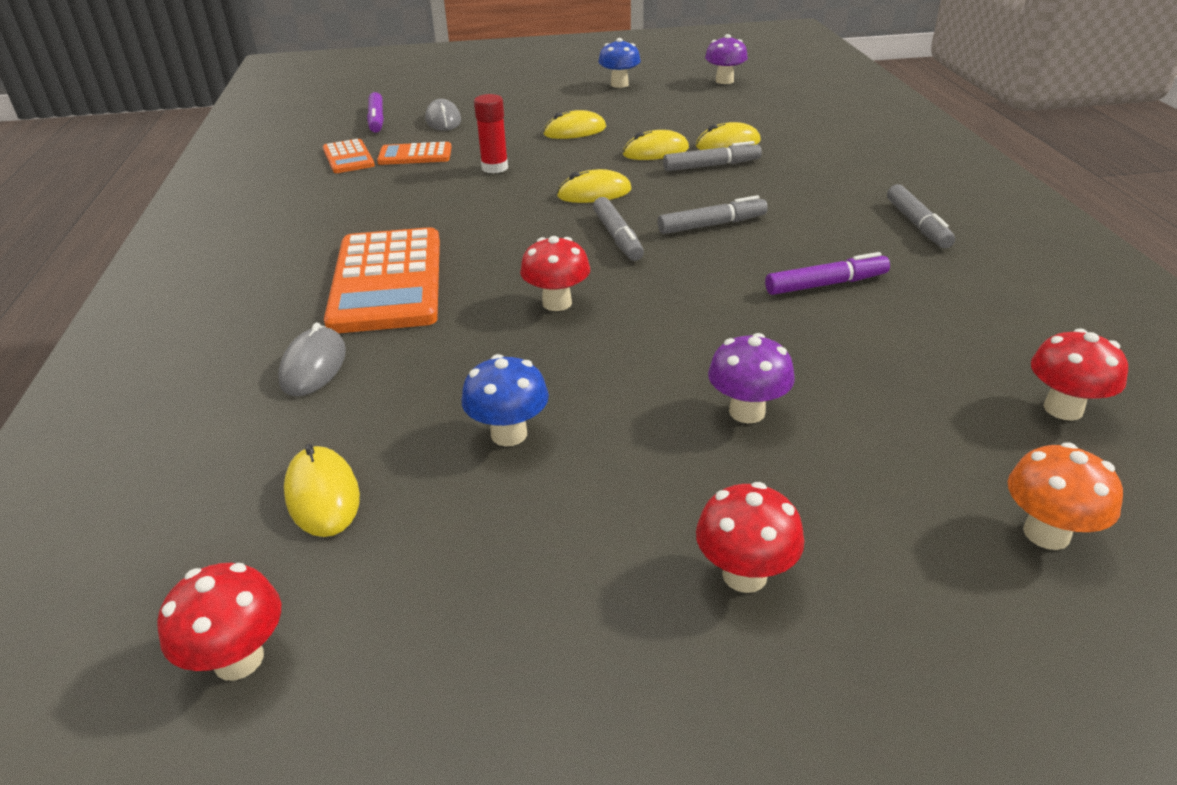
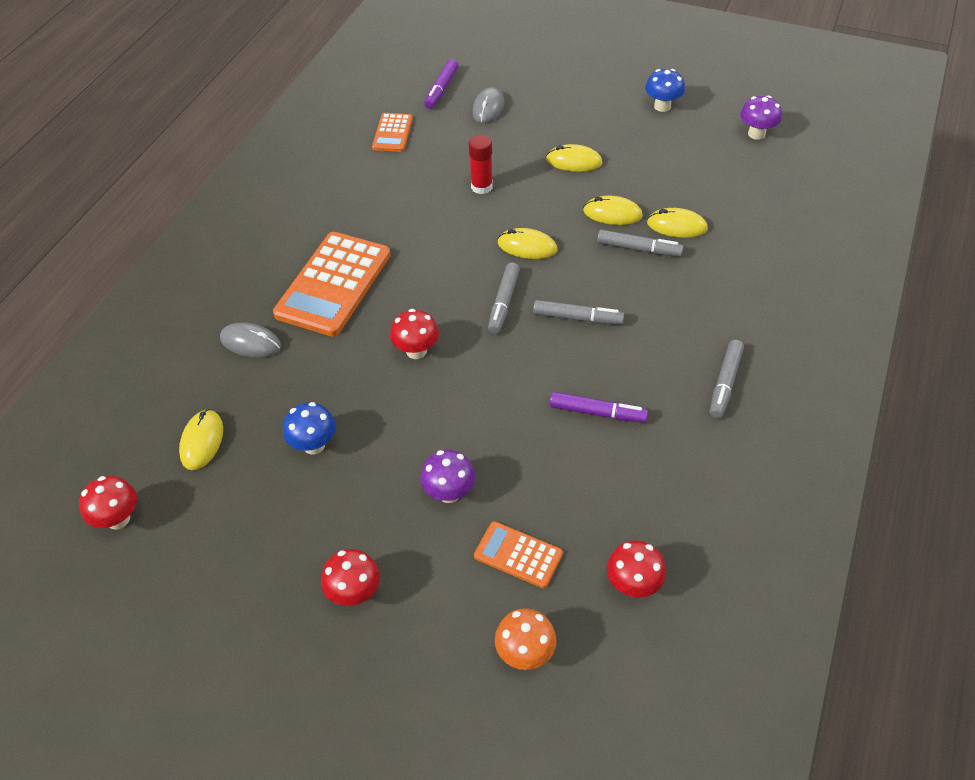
camera: 30 degrees right, 15 degrees up
grey mouse [278,322,346,396] -> grey mouse turned 75 degrees clockwise [220,322,281,358]
orange calculator [377,142,452,165] -> orange calculator moved to [474,521,563,588]

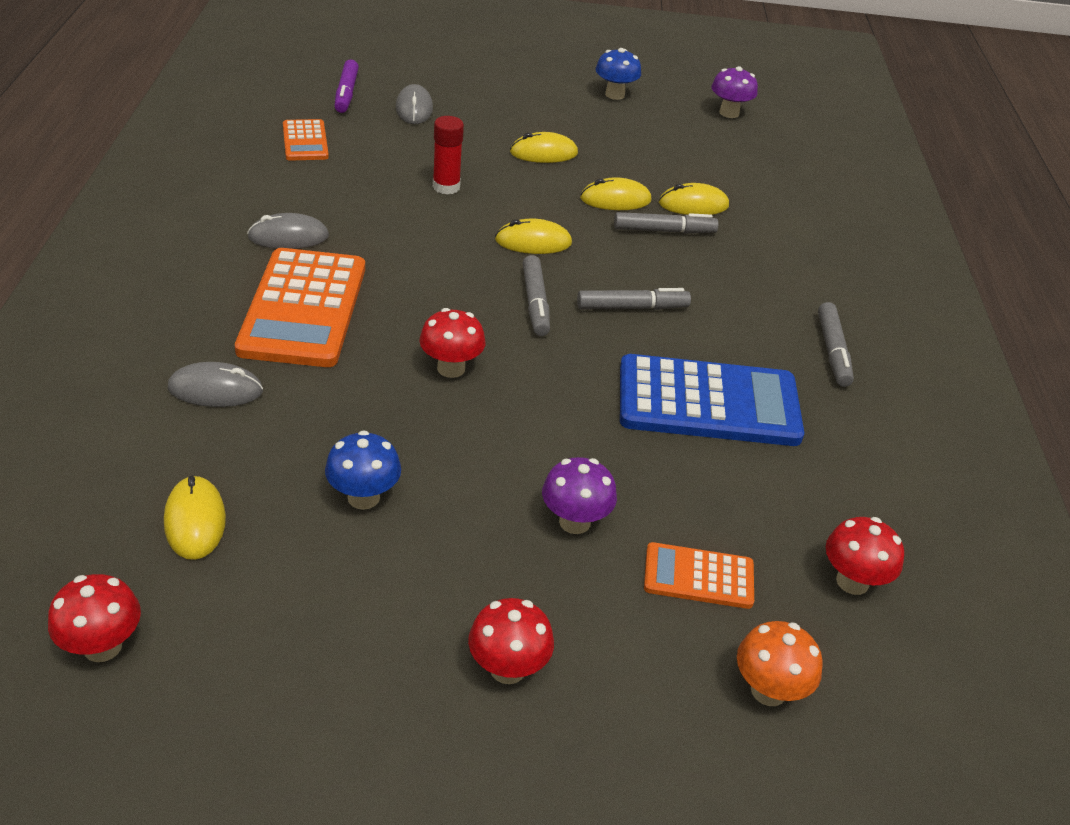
camera: 25 degrees left, 10 degrees down
purple marker [550,392,648,423] -> blue calculator [620,354,804,446]
none -> grey mouse [247,213,329,249]

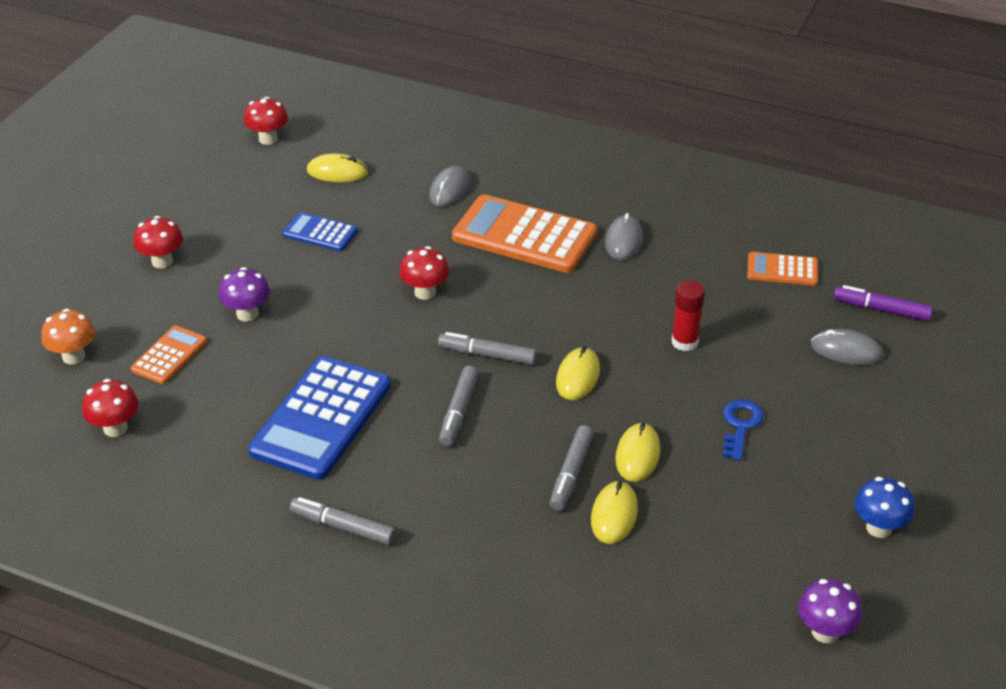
camera: 115 degrees right, 0 degrees up
blue mushroom [325,430,401,510] -> blue calculator [282,212,358,251]
yellow mouse [510,132,578,163] -> blue key [723,399,764,461]

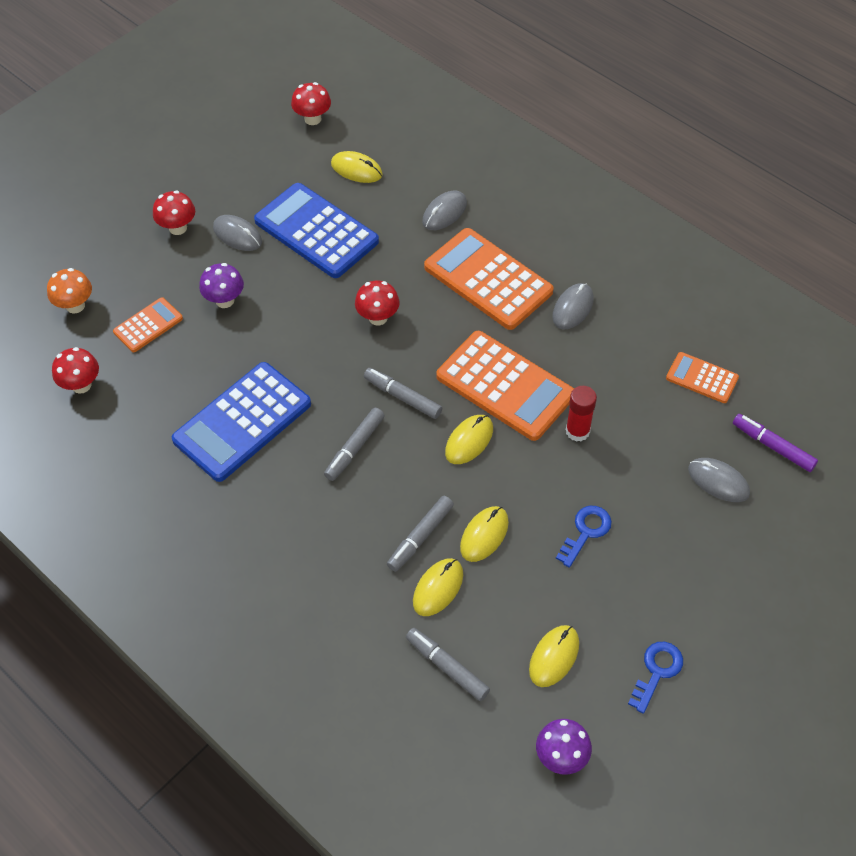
camera: 20 degrees right, 15 degrees up
blue calculator [282,212,358,251] -> blue calculator [254,183,379,278], size x1.94
grey marker [290,497,396,545] -> grey marker moved to [406,628,490,701]
blue mushroom [854,477,915,538] -> blue key [628,642,683,714]
none -> grey mouse [213,215,262,251]
none -> orange calculator [436,331,574,441]
none -> yellow mouse [529,625,579,687]

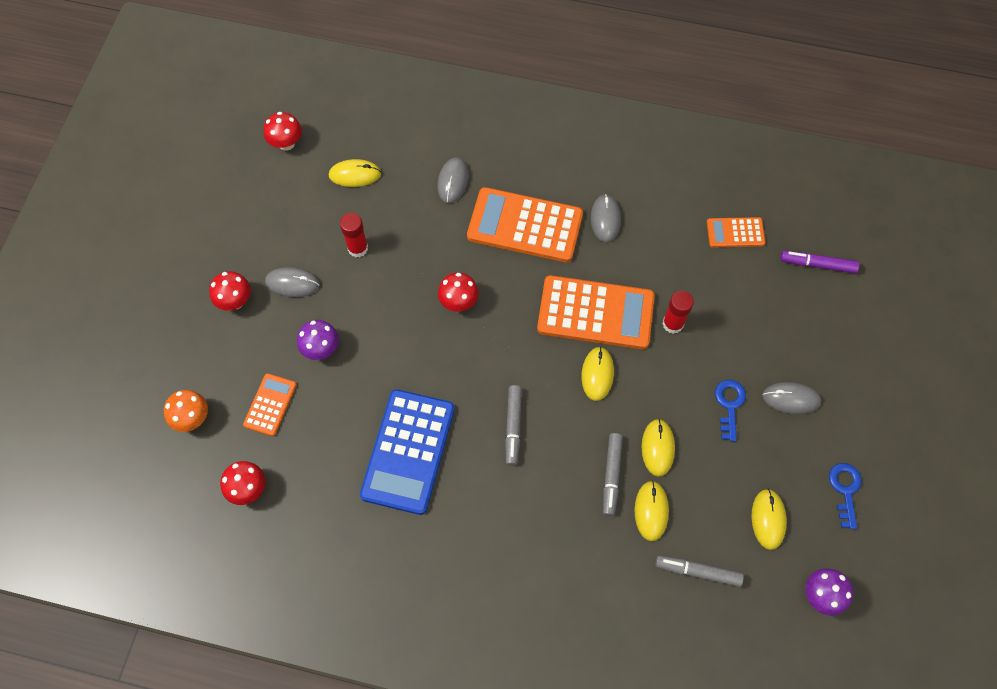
camera: 30 degrees left, 10 degrees up
blue calculator [254,183,379,278] -> red glue stick [340,213,368,257]
grey marker [364,368,442,419] -> none
grey mouse [688,458,750,502] -> grey mouse moved to [762,382,821,414]

